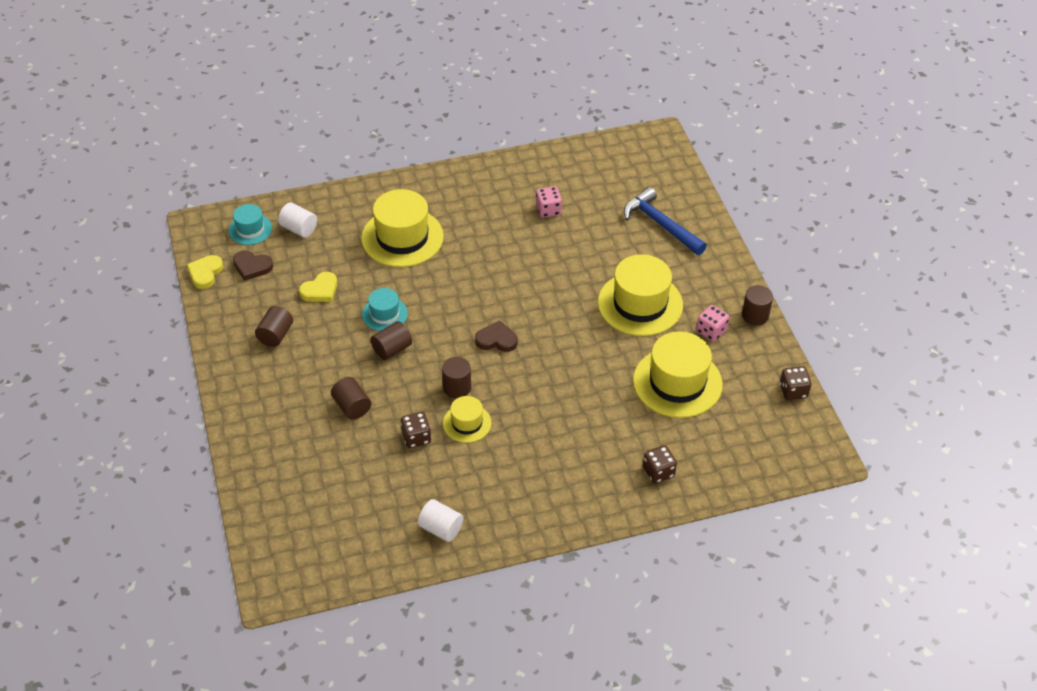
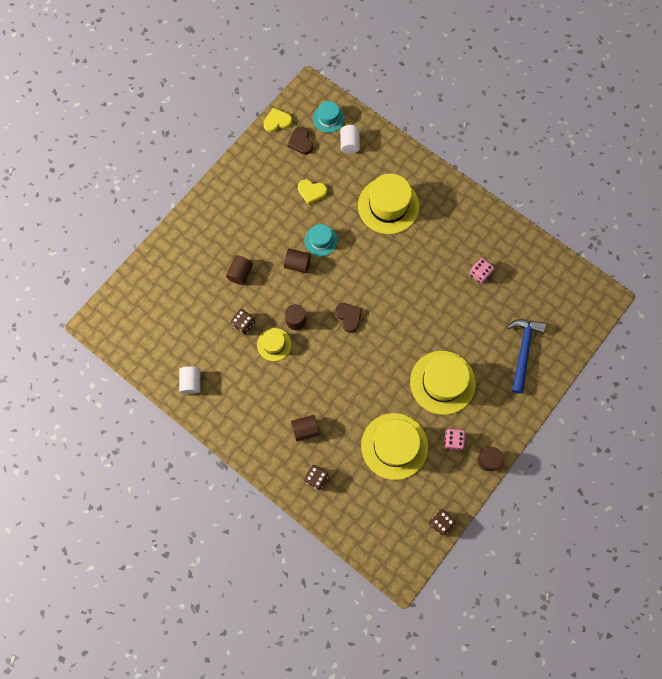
camera: 55 degrees right, 25 degrees up
brown cylinder [255,306,293,347] -> brown cylinder moved to [291,415,320,441]

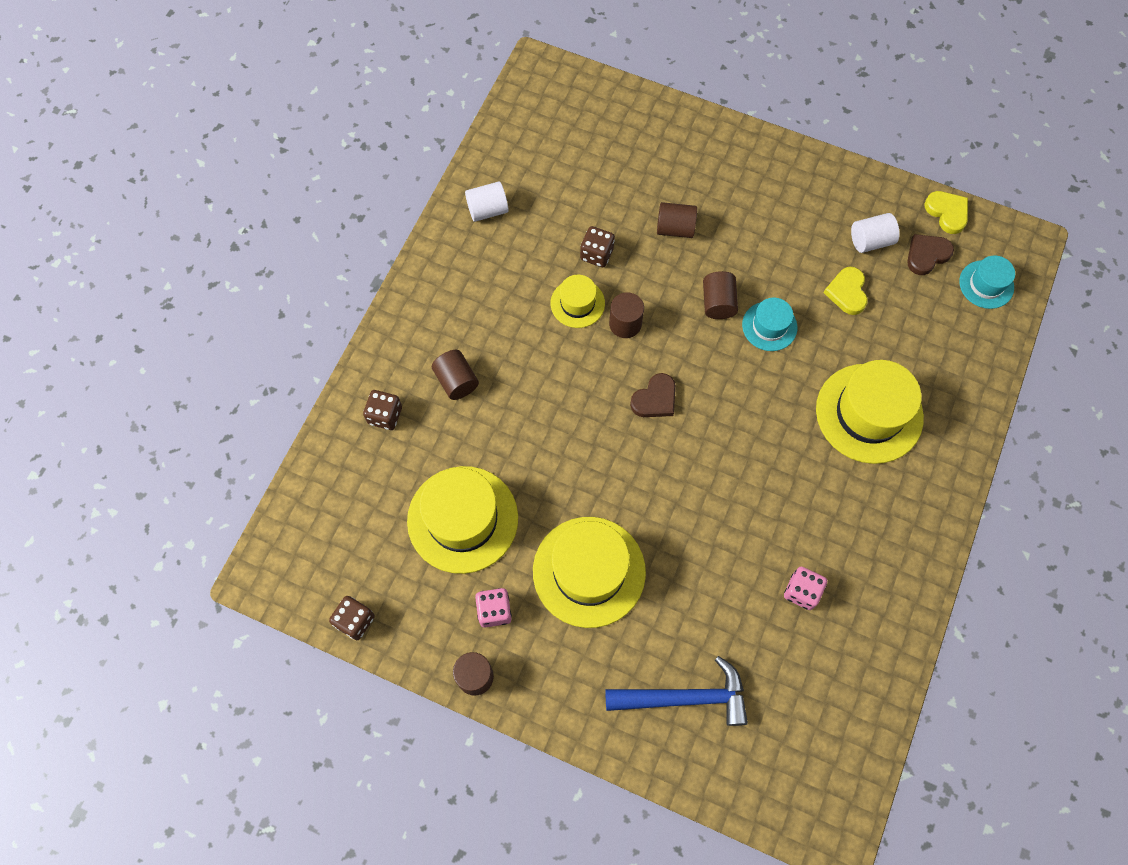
camera: 75 degrees right, 5 degrees down
white cylinder [340,125,360,154] -> white cylinder moved to [851,213,900,253]

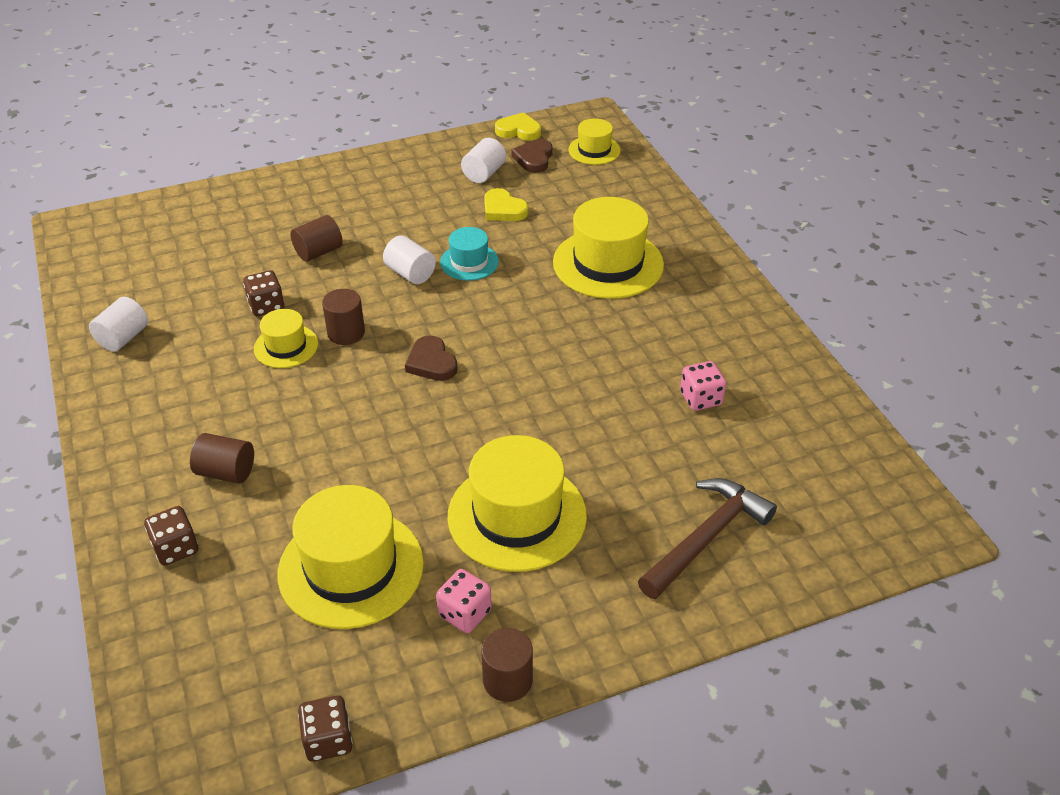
camera: 45 degrees left, 25 degrees down
blue hammer [605,656,748,726] -> brown hammer [638,478,777,599]
brown heart [630,373,676,417] -> brown heart turned 150 degrees clockwise [405,335,457,381]
brown cylinder [703,271,738,319] -> white cylinder [383,235,436,284]
turquoise hat [959,255,1015,309] -> yellow hat [568,119,621,165]

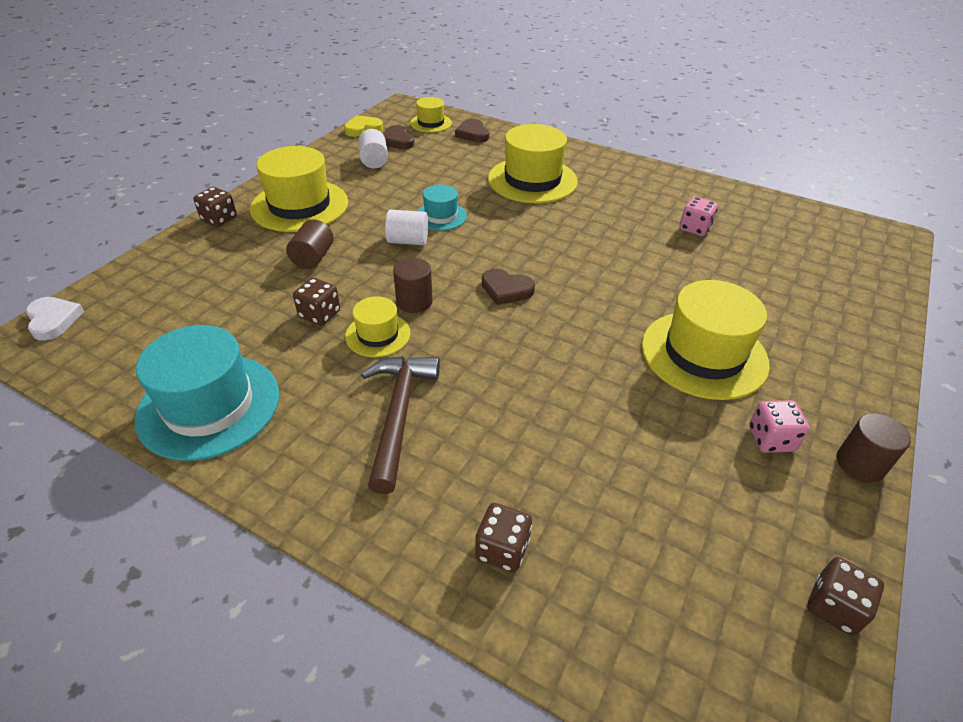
camera: 40 degrees left, 0 degrees up
white cylinder [89,297,148,352] -> turquoise hat [135,325,279,461]
brown cylinder [190,433,254,484] -> none
yellow hat [278,485,424,629] -> yellow hat moved to [250,146,348,232]
yellow heart [484,188,528,221] -> none
brown hammer [638,478,777,599] -> brown hammer moved to [361,356,440,494]
none -> white heart [26,297,84,341]
none -> brown dice [193,187,237,227]
none -> brown heart [455,119,489,143]

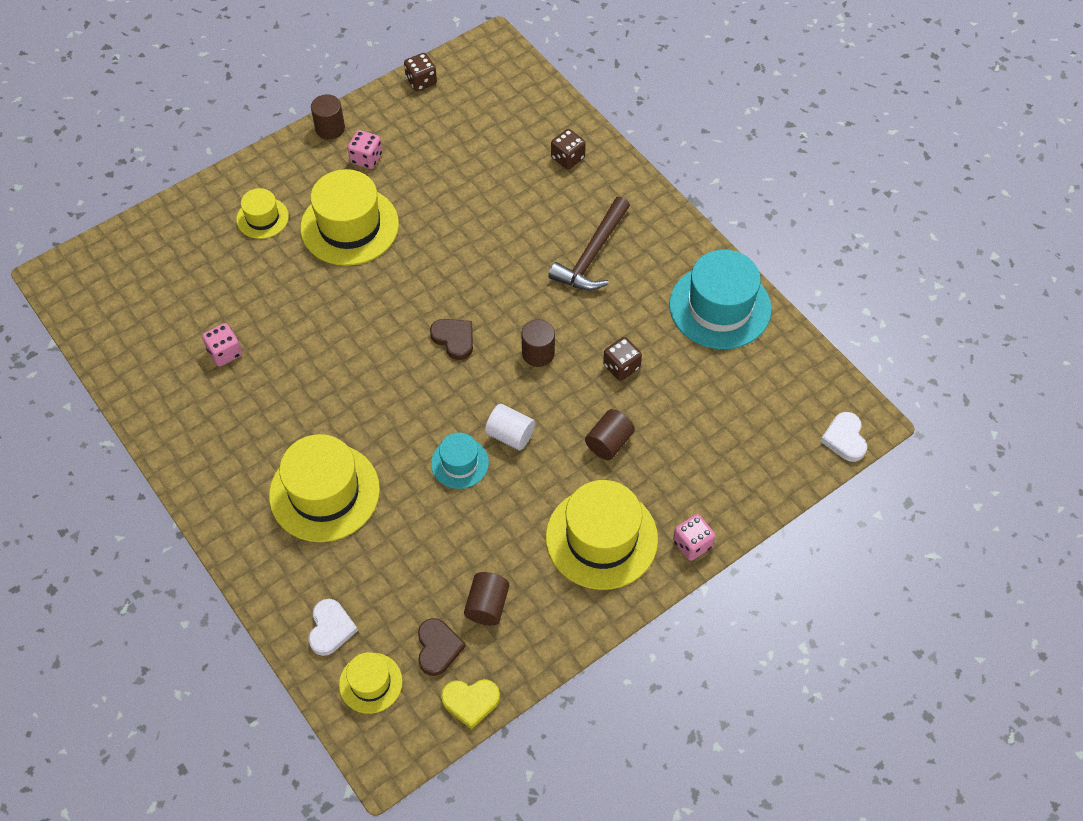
camera: 155 degrees left, 15 degrees up
brown dice [193,187,237,227] -> pink dice [673,514,715,561]
yellow hat [345,296,410,357] -> yellow hat moved to [236,188,289,239]
white cylinder [358,129,388,168] -> brown cylinder [464,572,509,625]
brown heart [455,119,489,143] -> white heart [308,599,358,656]

